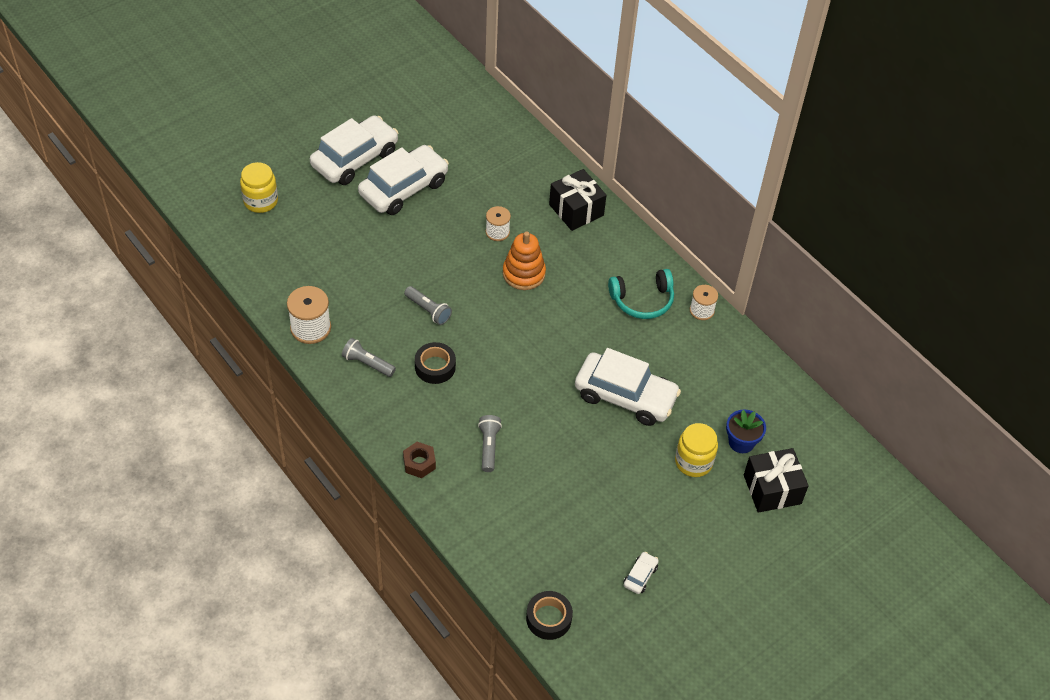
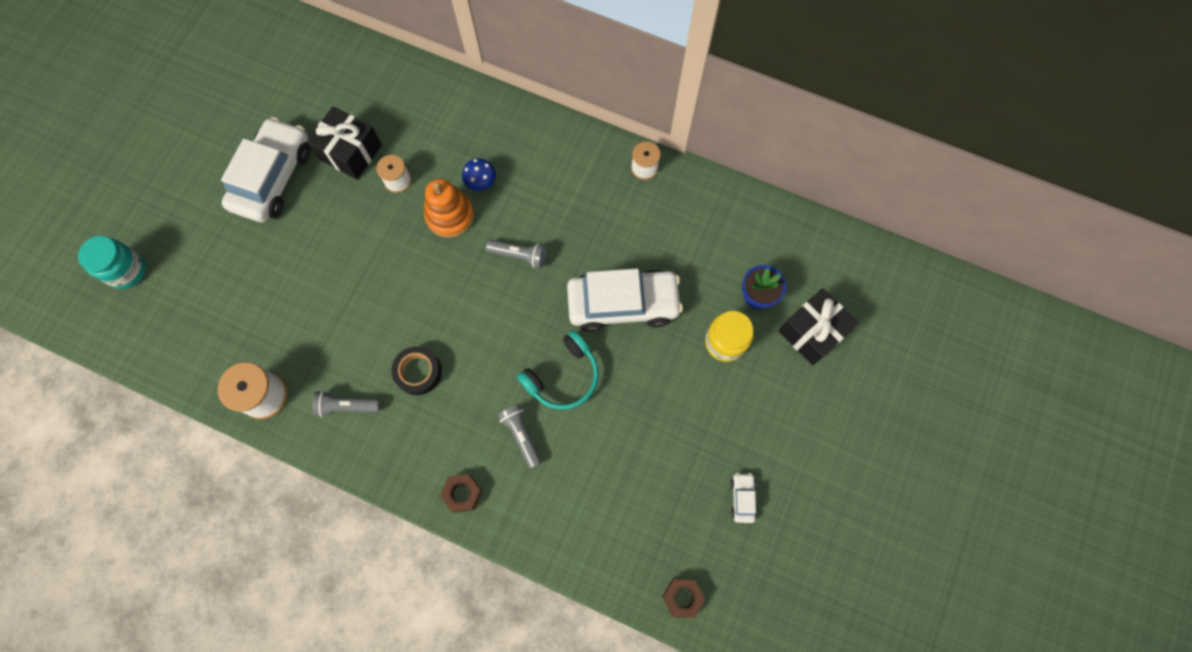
camera: 25 degrees left, 20 degrees up
yellow jar [240,162,278,213] -> turquoise jar [78,236,146,289]
white car [310,115,399,185] -> none
grey flashlight [404,286,452,325] -> grey flashlight moved to [485,240,547,268]
black tape [526,591,573,640] -> brown nut [662,578,705,618]
black gift [549,169,606,231] -> black gift moved to [307,106,382,180]
turquoise headphones [608,269,674,319] -> turquoise headphones moved to [517,330,599,410]
none -> blue mushroom [462,158,496,191]

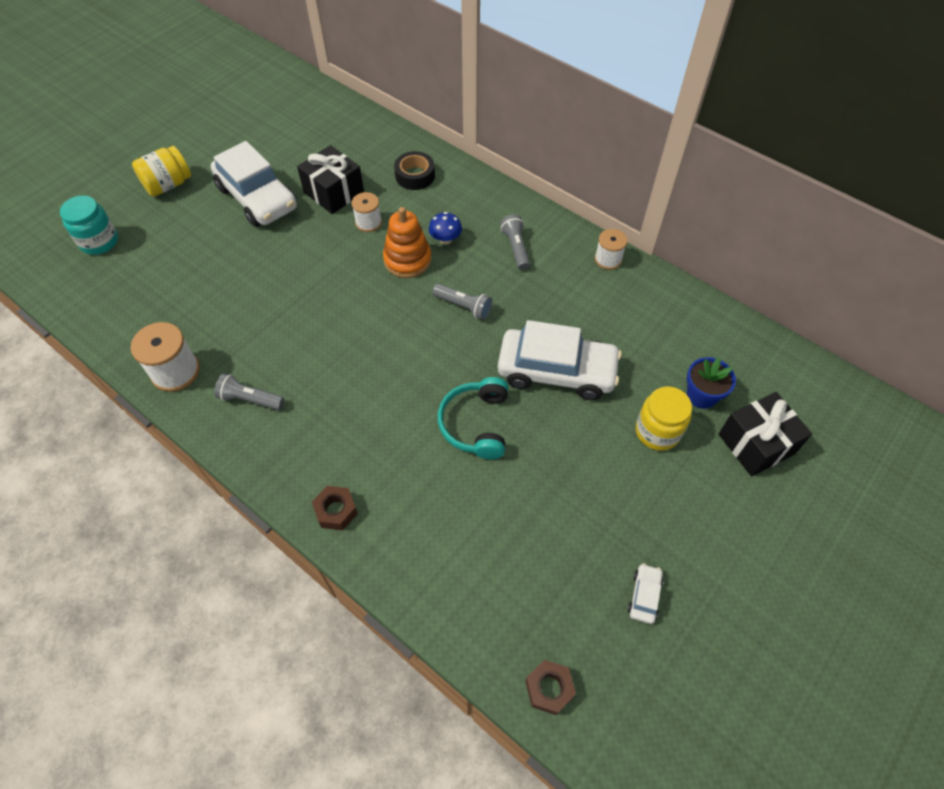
camera: 15 degrees right, 15 degrees down
white car [221,117,311,223] -> white car turned 105 degrees clockwise [211,141,297,227]
black tape [392,346,442,395] -> black tape moved to [394,151,435,190]
grey flashlight [498,404,542,469] -> grey flashlight moved to [500,214,530,270]
turquoise headphones [517,330,599,410] -> turquoise headphones turned 120 degrees clockwise [438,377,508,459]
none -> yellow jar [132,146,191,197]

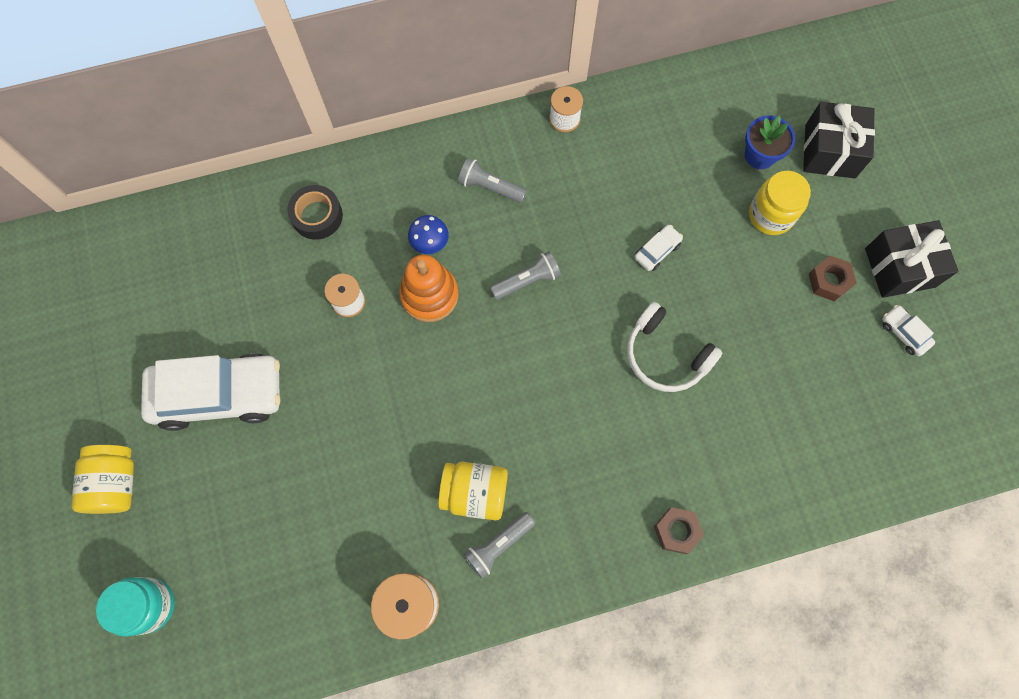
camera: 55 degrees left, 15 degrees up
black gift [297,145,364,214] -> black gift moved to [865,220,958,298]
turquoise headphones [438,377,508,459] -> white headphones [627,302,723,392]
white car [498,320,622,400] -> white car [635,225,683,271], size x0.41
brown nut [526,660,576,715] -> brown nut moved to [809,255,856,301]
none -> yellow jar [438,462,508,520]

